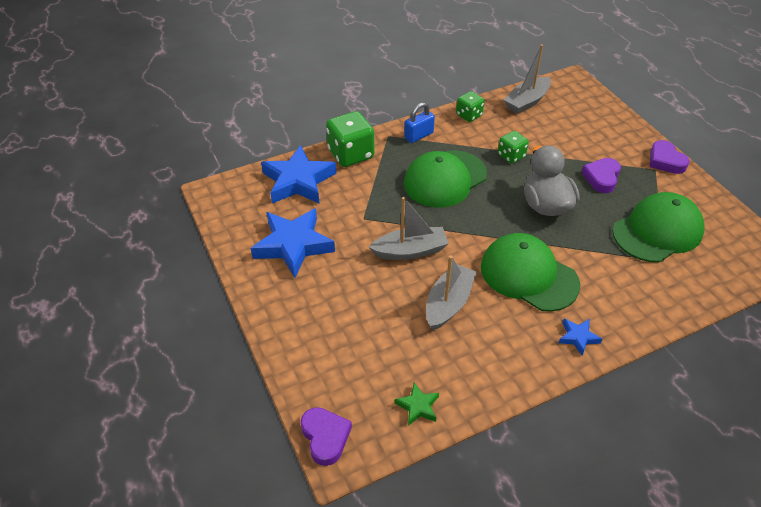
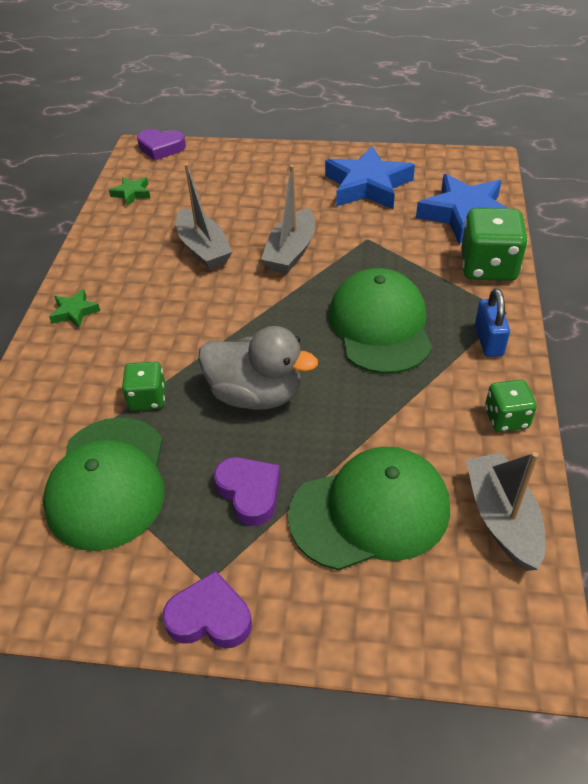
camera: 125 degrees right, 0 degrees up
green cap [481,233,580,312] -> green cap moved to [288,447,450,570]
green dice [498,131,529,164] -> green dice moved to [122,361,166,411]
blue star [559,319,602,356] -> green star [49,289,100,328]

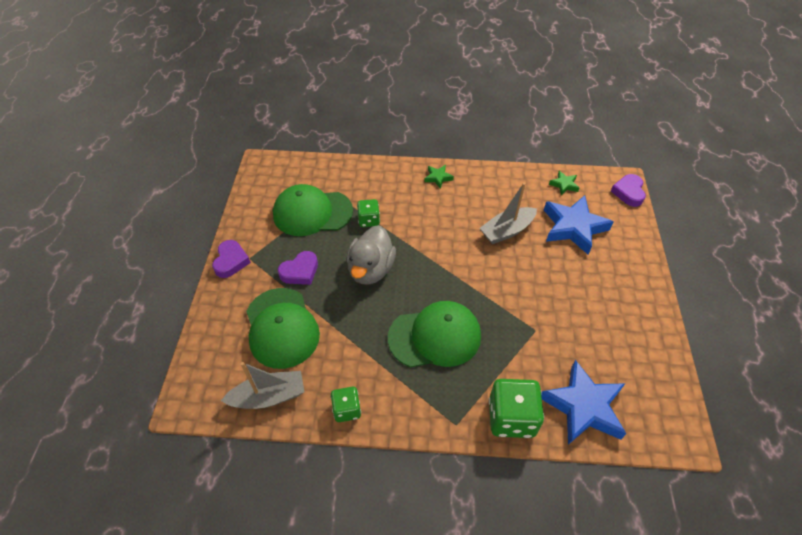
camera: 85 degrees right, 5 degrees up
grey boat [261,165,315,274] -> none
blue star [325,146,415,209] -> blue star moved to [544,195,614,255]
blue padlock [475,288,510,357] -> none

